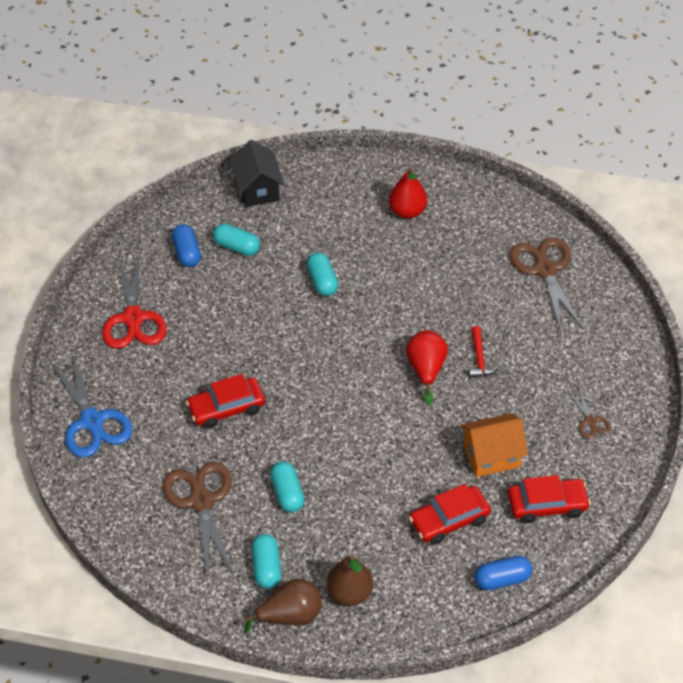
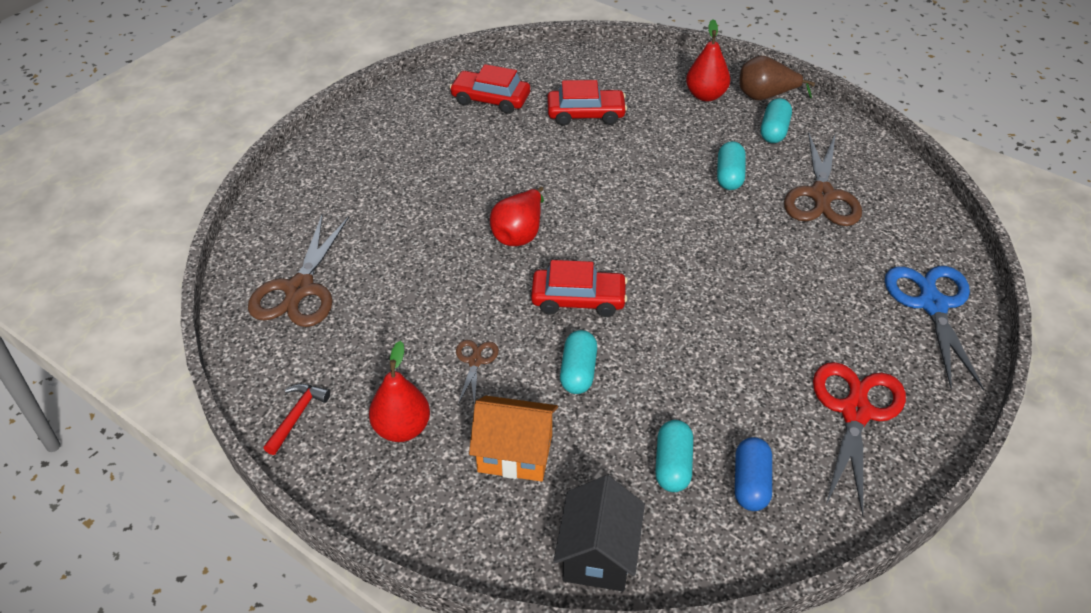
camera: 155 degrees left, 5 degrees down
red car [186,374,265,429] -> red car moved to [531,260,628,317]
turquoise capsule [213,224,260,256] -> turquoise capsule turned 45 degrees clockwise [655,420,693,492]
brown pear [327,555,373,606] -> red pear [686,19,730,101]
orange house [461,413,528,477] -> orange house moved to [469,396,558,482]
red hammer [469,326,500,378] -> red hammer moved to [264,384,330,455]
blue capsule [475,556,532,590] -> none
brown scissors [568,388,611,439] -> brown scissors moved to [456,340,499,406]

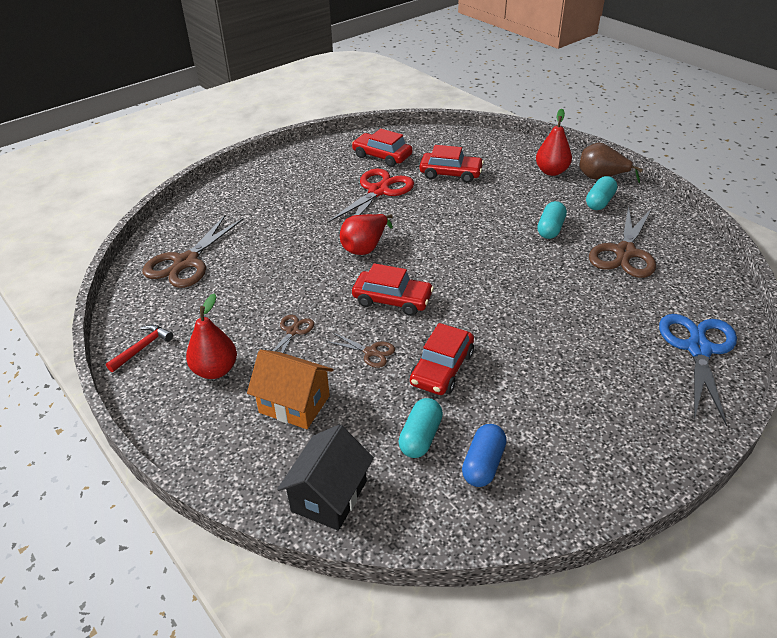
camera: 15 degrees right, 5 degrees down
turquoise capsule [560,330,597,394] -> brown scissors [326,333,395,368]
red scissors [813,362,906,516] -> red scissors moved to [327,169,414,223]
none -> red car [410,323,474,395]

